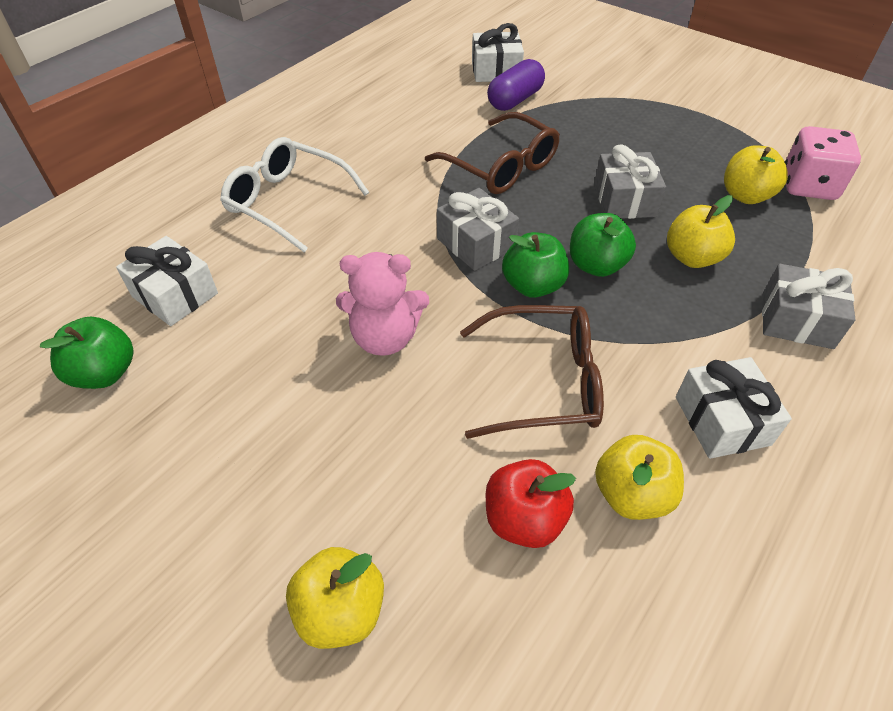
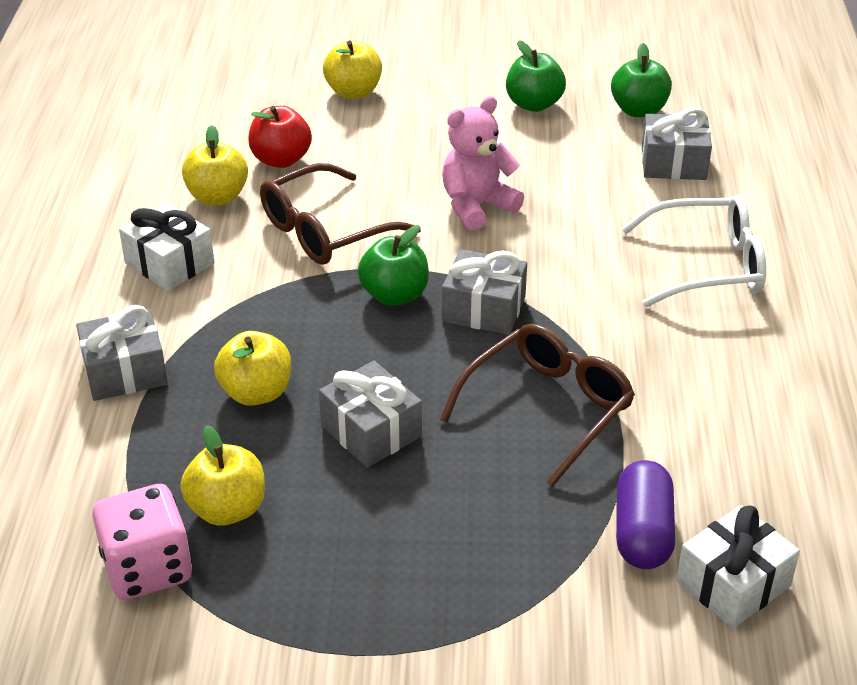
camera: 145 degrees right, 10 degrees down
white gift [116,236,218,326] -> grey gift [642,107,712,180]
brown glasses [425,112,560,194] -> brown glasses turned 120 degrees clockwise [440,324,635,487]
green apple [570,213,636,277] -> green apple moved to [506,40,566,112]

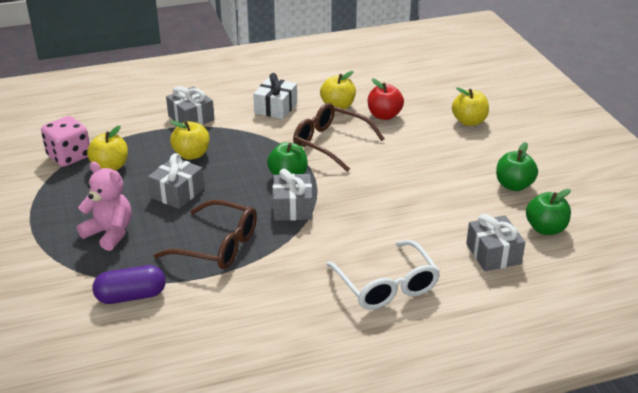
camera: 70 degrees right, 5 degrees down
pink teddy bear [442,96,524,231] -> pink teddy bear moved to [77,162,132,251]
white gift [676,505,800,628] -> none

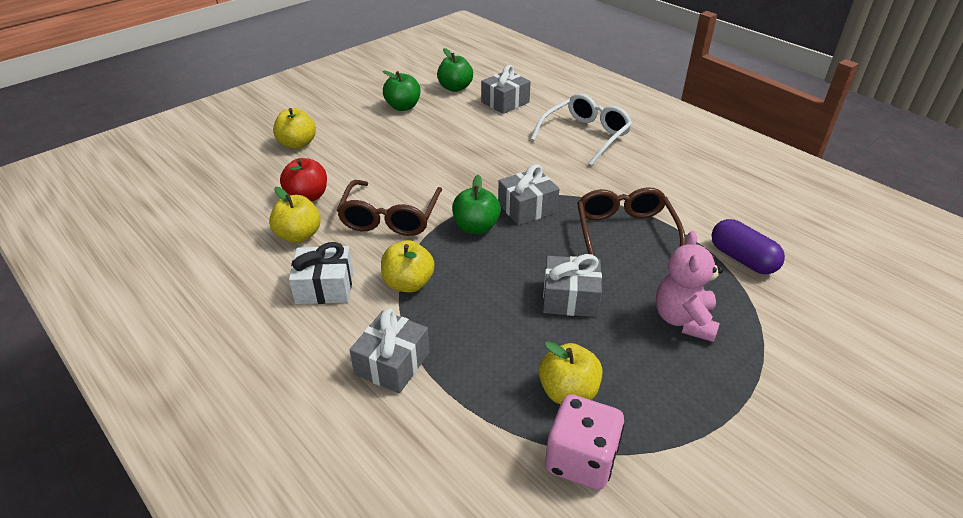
camera: 115 degrees left, 5 degrees up
yellow apple [170,121,209,160] -> yellow apple moved to [381,240,435,292]

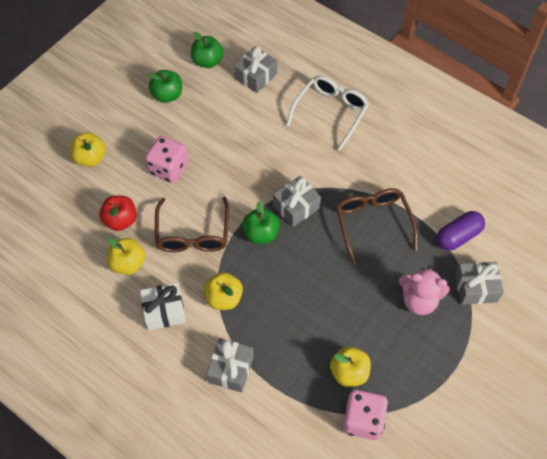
camera: 10 degrees left, 20 degrees up
grey gift [543,254,602,317] -> grey gift moved to [455,262,504,305]
pink teddy bear [656,231,723,342] -> pink teddy bear turned 75 degrees counterclockwise [399,266,450,315]
purple capsule [711,219,785,274] -> purple capsule turned 75 degrees counterclockwise [436,211,485,251]
none -> pink dice [145,136,189,183]

